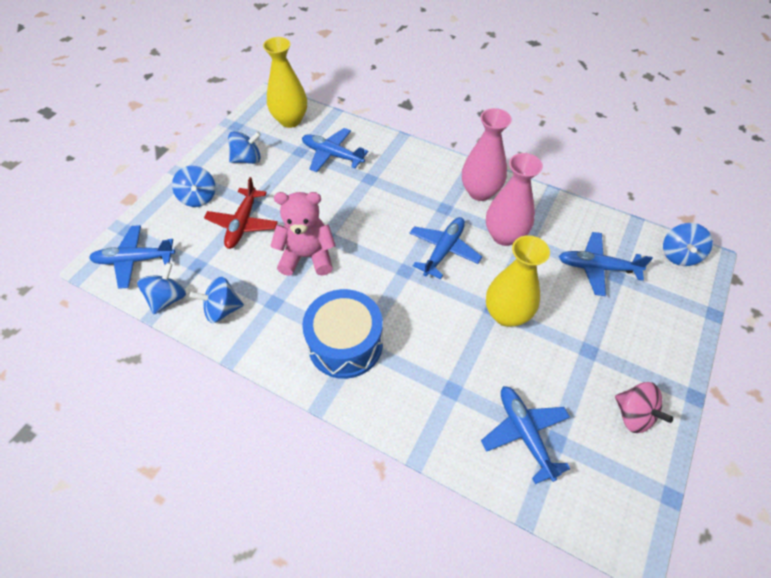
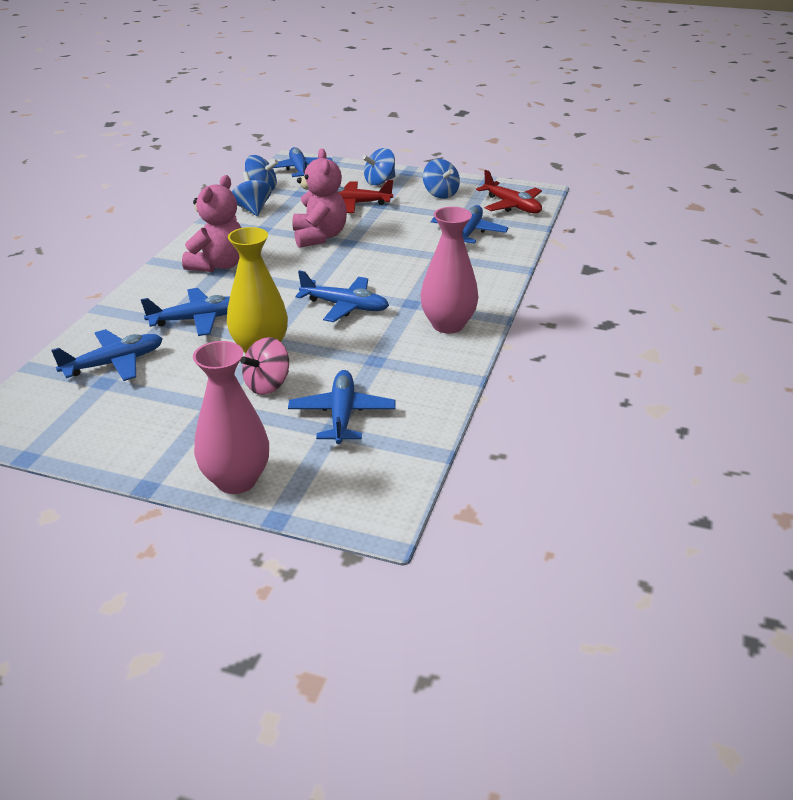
camera: 80 degrees right, 20 degrees down
yellow vase [263,37,307,128] -> red plane [476,170,542,213]
blue drum [302,289,383,379] -> pink teddy bear [182,175,241,272]
pink vase [486,153,543,246] -> pink vase moved to [193,341,269,494]
pink spinning top [615,382,673,433] -> pink spinning top moved to [240,337,289,395]
blue spinning top [663,223,713,266] -> none
none -> blue plane [141,288,230,336]

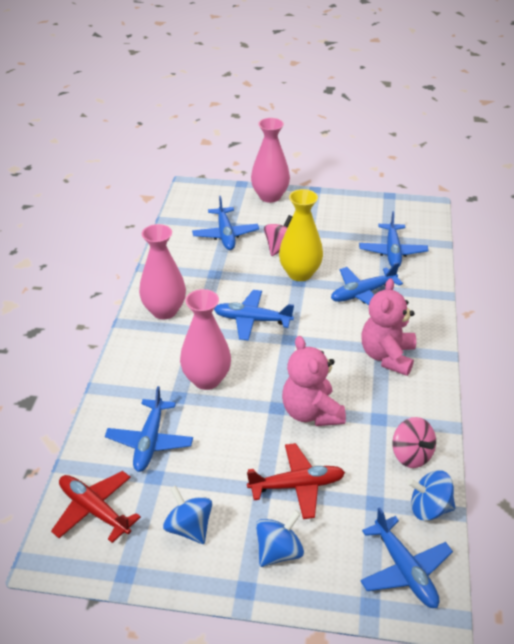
camera: 170 degrees right, 5 degrees up
blue plane [51,329,163,381] -> blue plane turned 45 degrees counterclockwise [359,211,429,268]
blue spinning top [232,172,272,216] -> pink spinning top [392,417,436,468]
none -> pink vase [180,289,231,390]

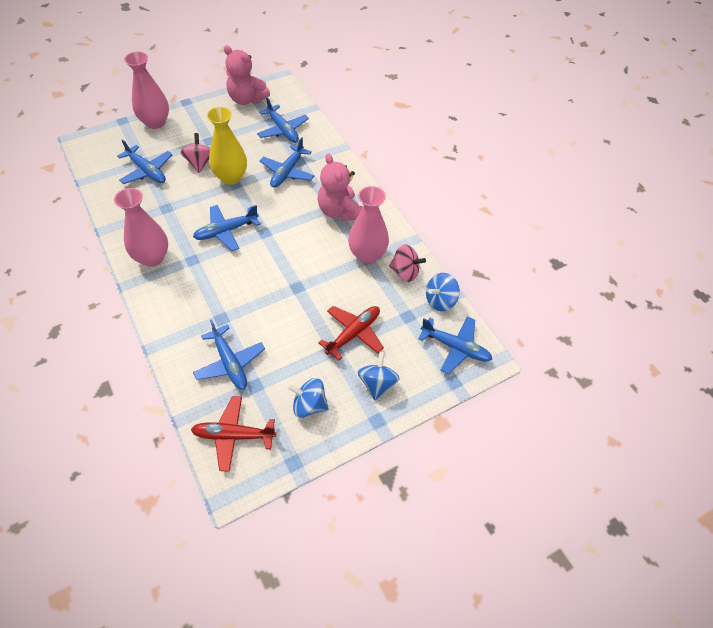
camera: 40 degrees left, 15 degrees up
pink vase [180,289,231,390] -> pink vase moved to [348,186,389,264]
pink teddy bear [282,336,346,426] -> pink teddy bear moved to [224,45,270,105]

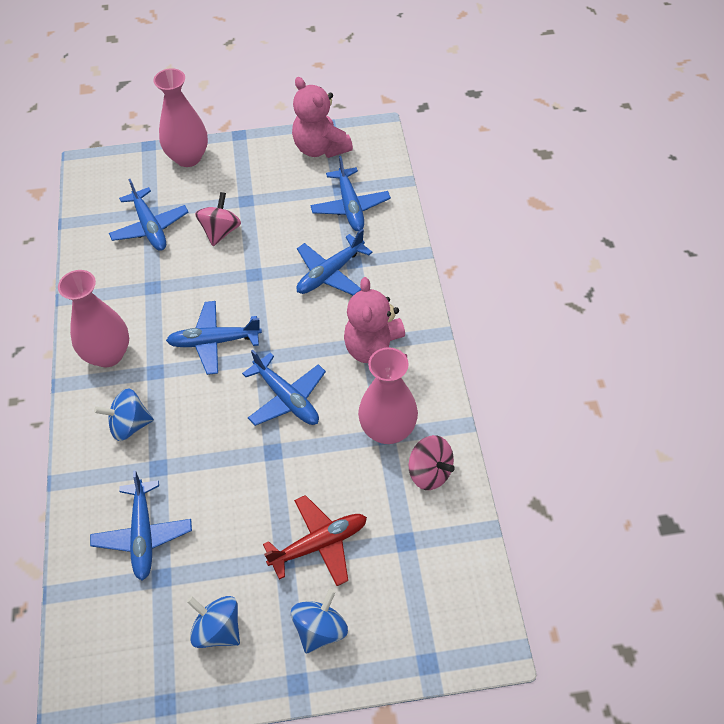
camera: 25 degrees right, 0 degrees up
red plane [191,396,276,472] -> none
yellow vase [206,107,247,185] -> none
blue plane [418,316,492,375] -> blue plane moved to [242,350,326,426]
blue spinning top [426,273,460,311] -> blue spinning top moved to [94,388,154,441]

